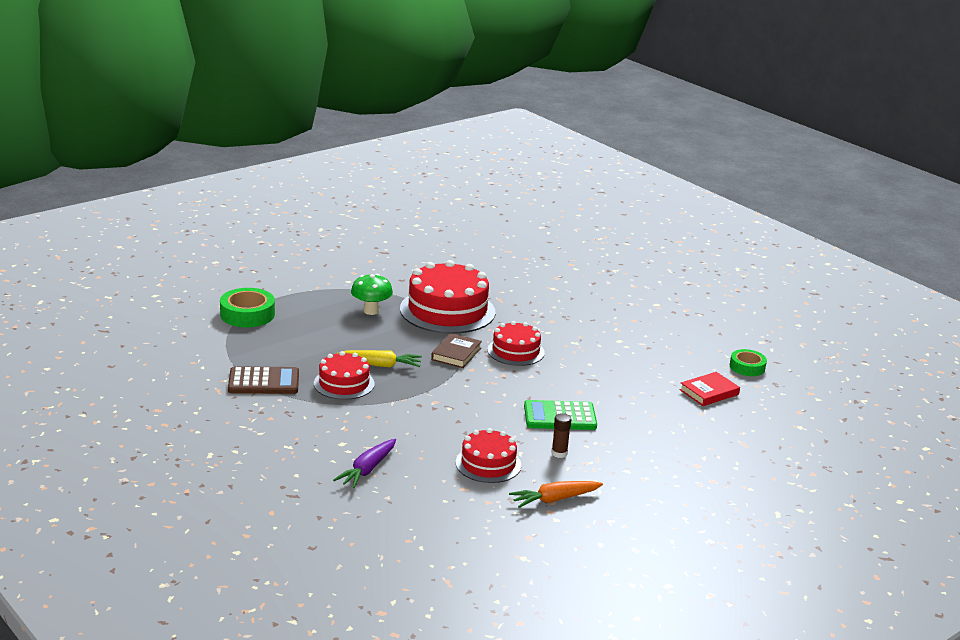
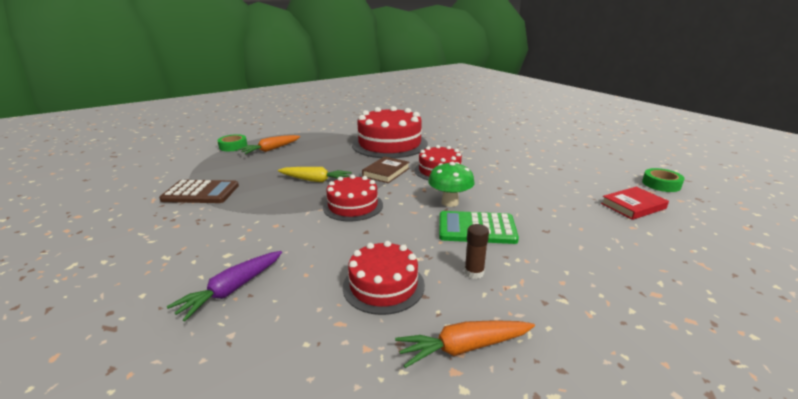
camera: 10 degrees right, 0 degrees up
green tape [220,288,275,327] -> green tape [217,134,247,151], size x0.64
red cake [314,351,375,400] -> red cake moved to [323,175,383,221]
green mushroom [351,274,393,315] -> green mushroom moved to [428,162,475,207]
none -> orange carrot [238,135,300,154]

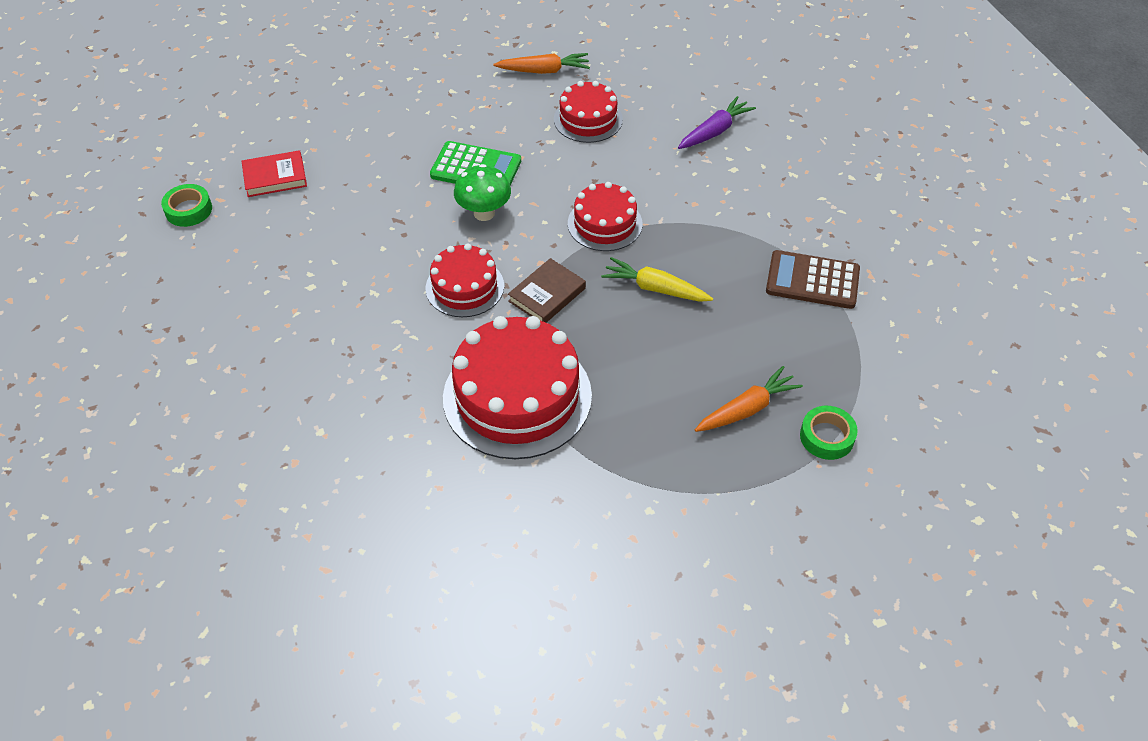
camera: 170 degrees left, 25 degrees up
brown glue stick [464,224,489,279] -> none

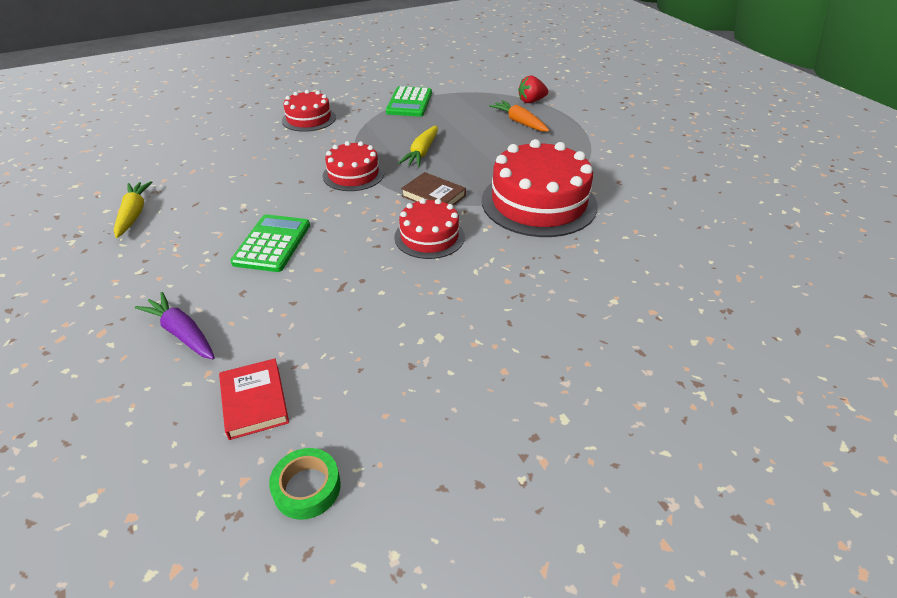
camera: 95 degrees left, 10 degrees down
green mushroom [454,164,511,221] -> none
orange carrot [494,53,590,74] -> yellow carrot [114,181,152,238]
red cake [554,81,623,143] -> red cake moved to [282,90,336,132]
purple carrot [678,96,756,149] -> purple carrot moved to [135,292,215,359]
brown calculator [766,250,860,309] -> green calculator [386,86,432,117]
green tape [800,406,858,460] -> red strawberry [518,75,548,103]

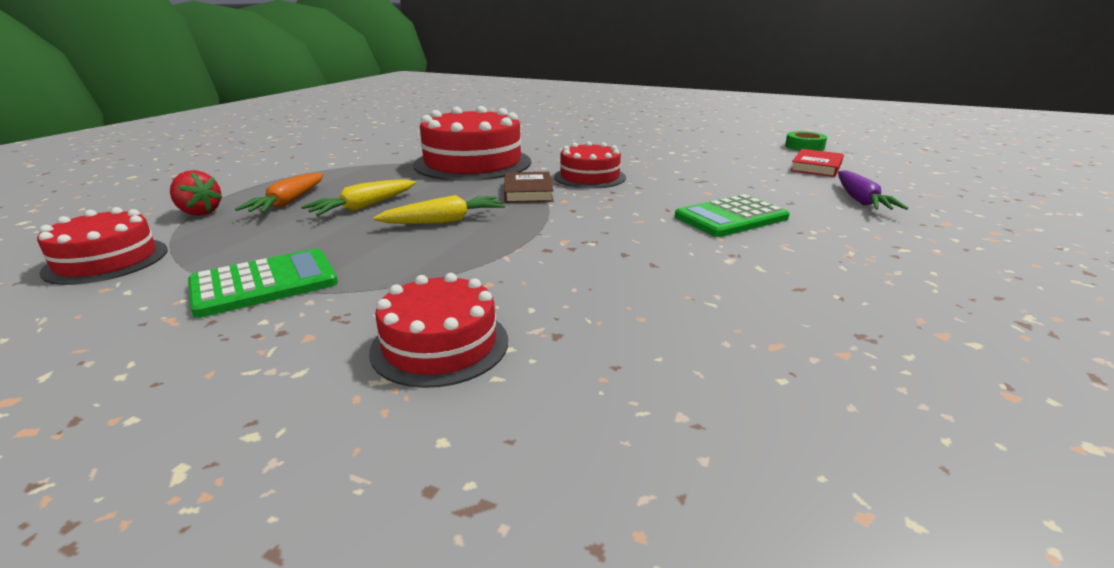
camera: 130 degrees left, 15 degrees down
yellow carrot [114,181,152,238] -> yellow carrot moved to [301,179,416,216]
red cake [323,141,384,191] -> red cake moved to [37,207,167,285]

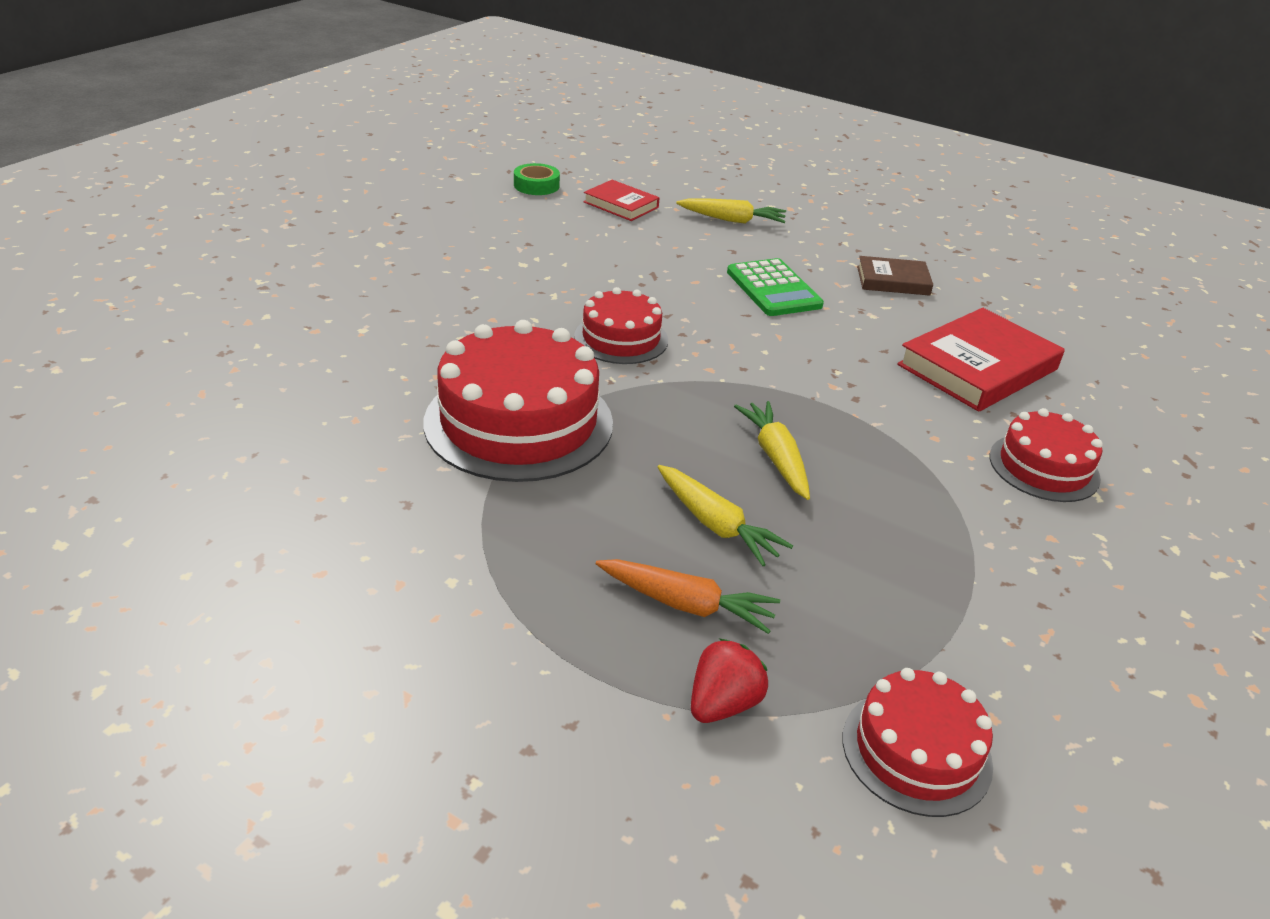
camera: 85 degrees left, 10 degrees up
green calculator [188,248,338,318] -> none
brown book [504,172,553,203] -> brown book moved to [857,256,933,296]
purple carrot [838,171,908,210] -> yellow carrot [676,198,786,224]
none -> red book [897,308,1065,412]

